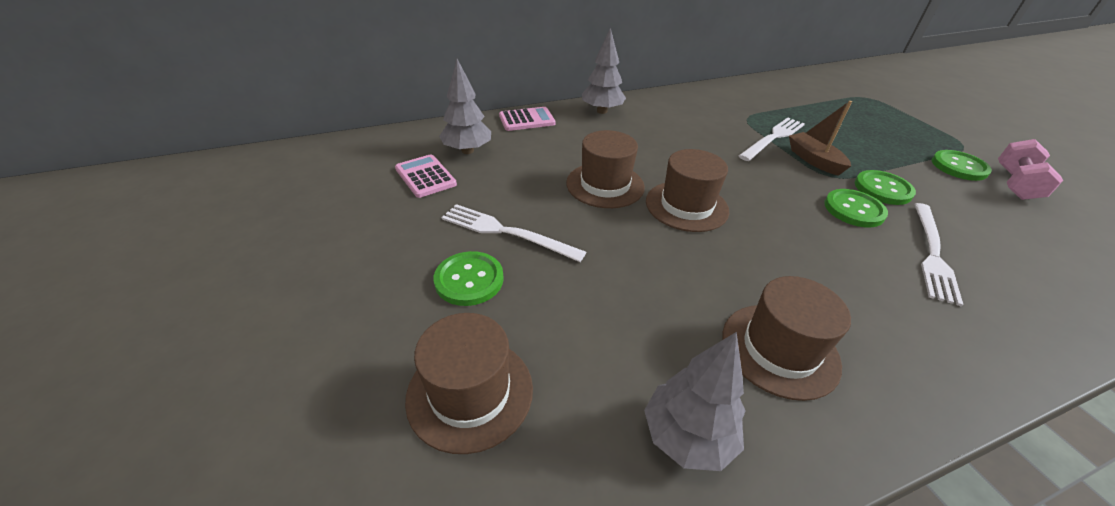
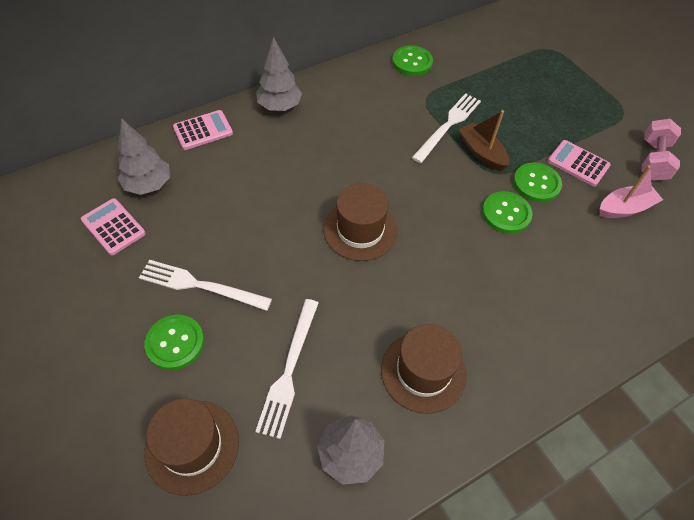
camera: 10 degrees left, 15 degrees up
brown hat [566,130,645,208] -> none
white fork [914,203,964,306] -> white fork moved to [255,299,319,439]
green button [932,150,992,181] -> green button moved to [392,45,433,76]
none -> pink calculator [548,140,611,187]
none -> pink boat [600,165,663,218]

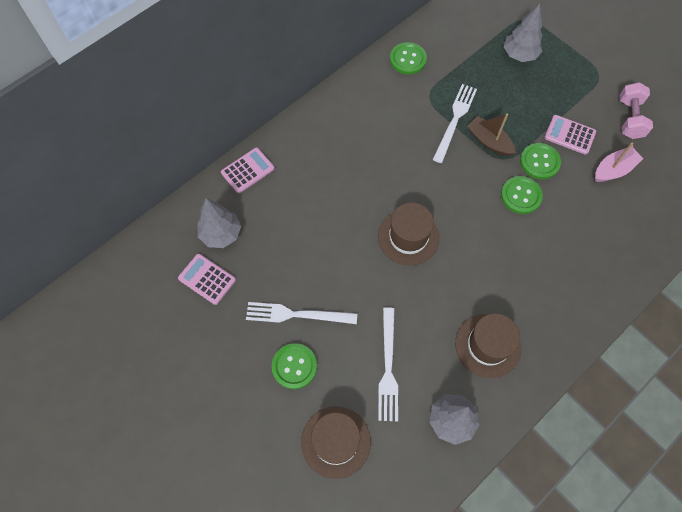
camera: 10 degrees left, 10 degrees up
grey tree [256,37,302,111] -> grey tree moved to [503,4,542,62]

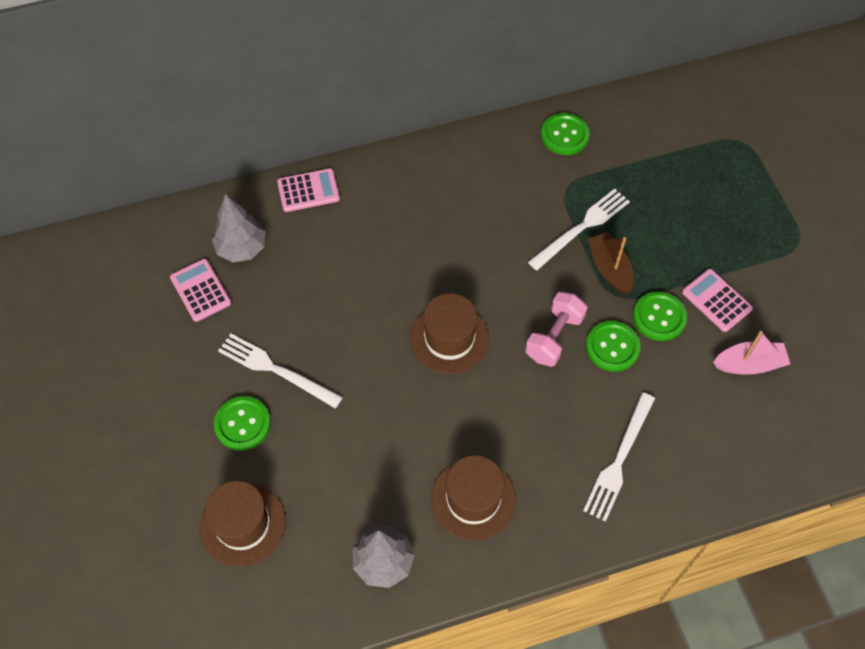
camera: 25 degrees right, 5 degrees down
white fork [378,307,398,421] -> white fork moved to [583,392,655,522]
grey tree [503,4,542,62] -> none
pink dumbbell [619,82,653,139] -> pink dumbbell moved to [525,292,588,367]

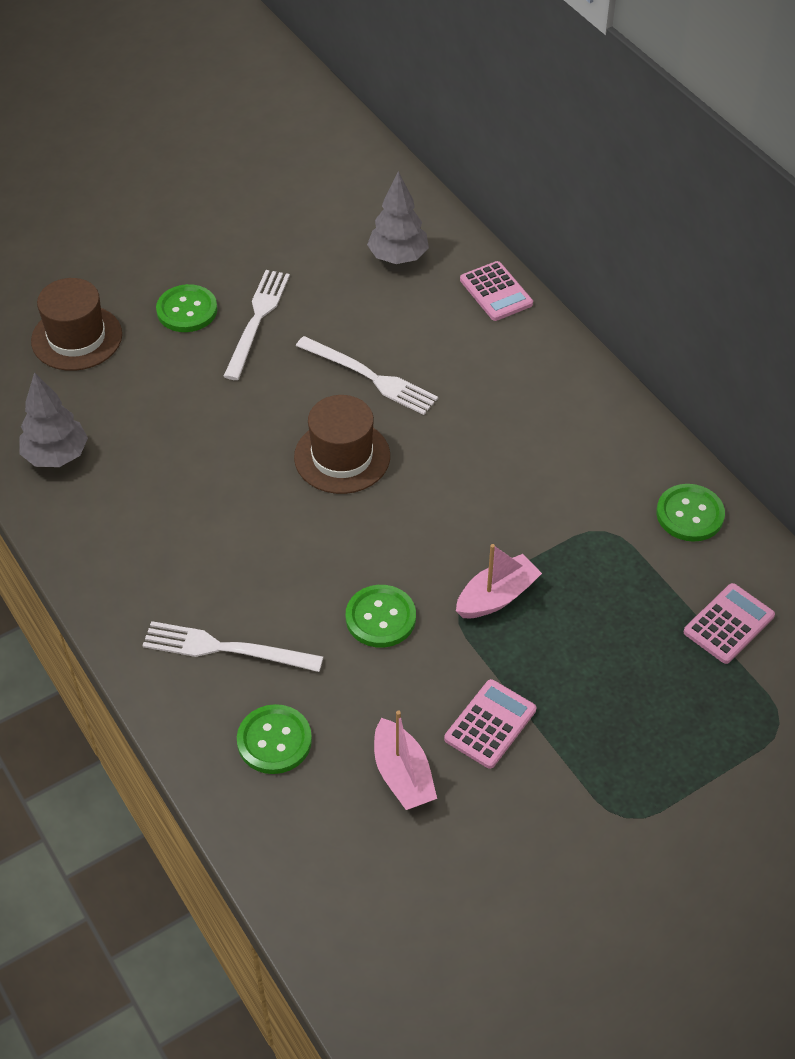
camera: 75 degrees right, 10 degrees down
pink calculator [170,259,231,322] -> pink calculator moved to [684,583,775,664]
brown hat [431,455,516,541] -> none
pink dumbbell [525,292,588,367] -> none
white fork [528,189,630,271] -> white fork moved to [296,336,438,415]
brown boat [588,232,633,295] -> pink boat [456,544,542,618]
green button [633,291,687,341] -> green button moved to [237,704,312,774]

